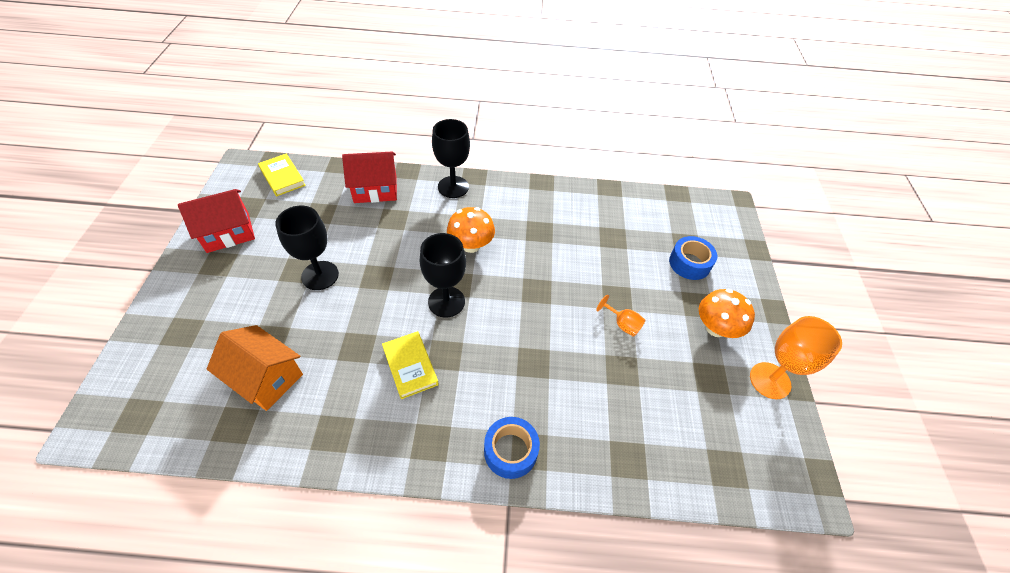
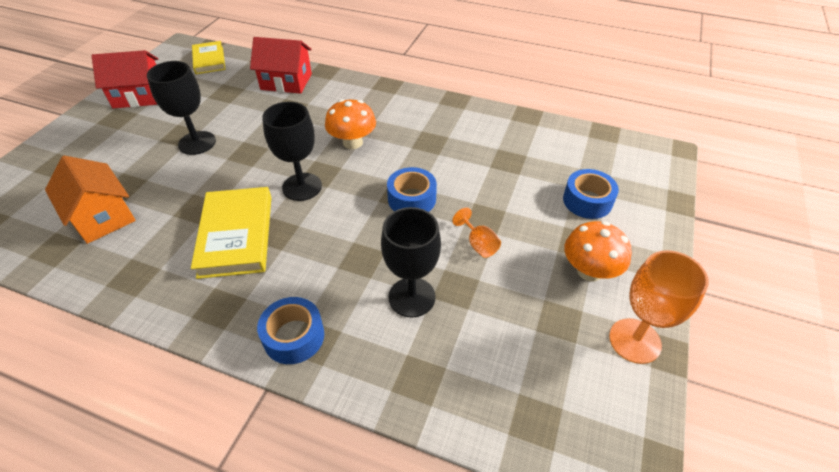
camera: 20 degrees right, 5 degrees down
yellow book [382,331,439,399] -> yellow book [191,187,271,279], size x1.57
black goblet [432,119,470,198] -> black goblet moved to [381,207,441,318]
none -> blue tape [387,167,437,212]

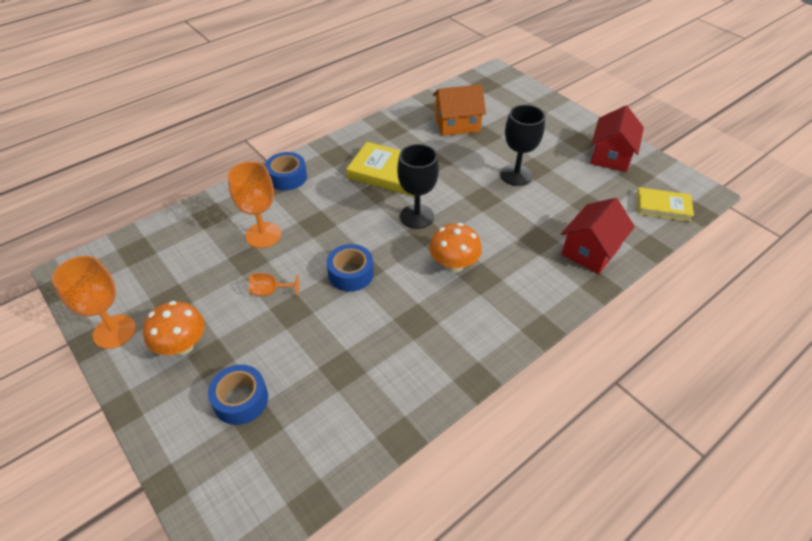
camera: 120 degrees right, 0 degrees up
black goblet [381,207,441,318] -> orange goblet [228,162,281,248]

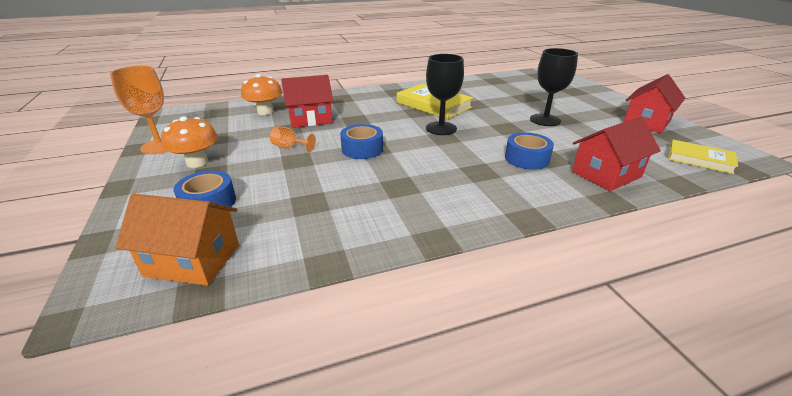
camera: 20 degrees right, 15 degrees down
orange goblet [228,162,281,248] -> red house [281,75,333,128]
blue tape [265,152,307,191] -> blue tape moved to [505,132,554,170]
orange mushroom [429,223,482,273] -> orange mushroom moved to [241,74,282,115]
orange house [433,84,486,136] -> orange house moved to [115,194,239,286]

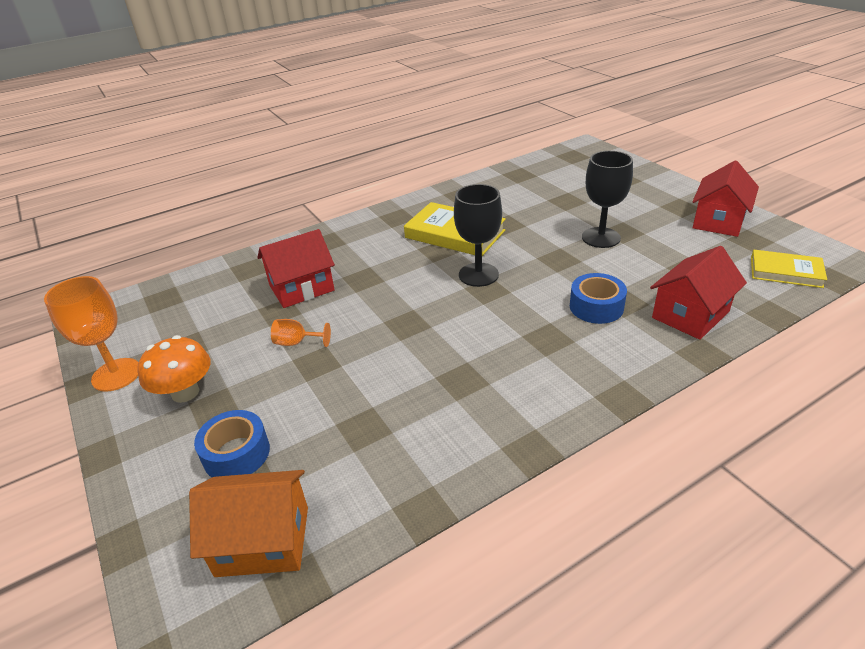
camera: 10 degrees left, 5 degrees up
orange mushroom [241,74,282,115] -> none
blue tape [340,124,383,159] -> none

